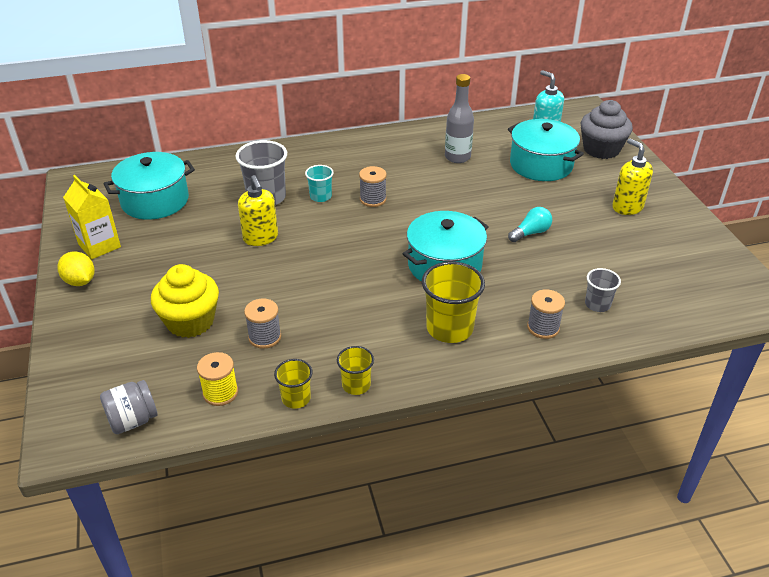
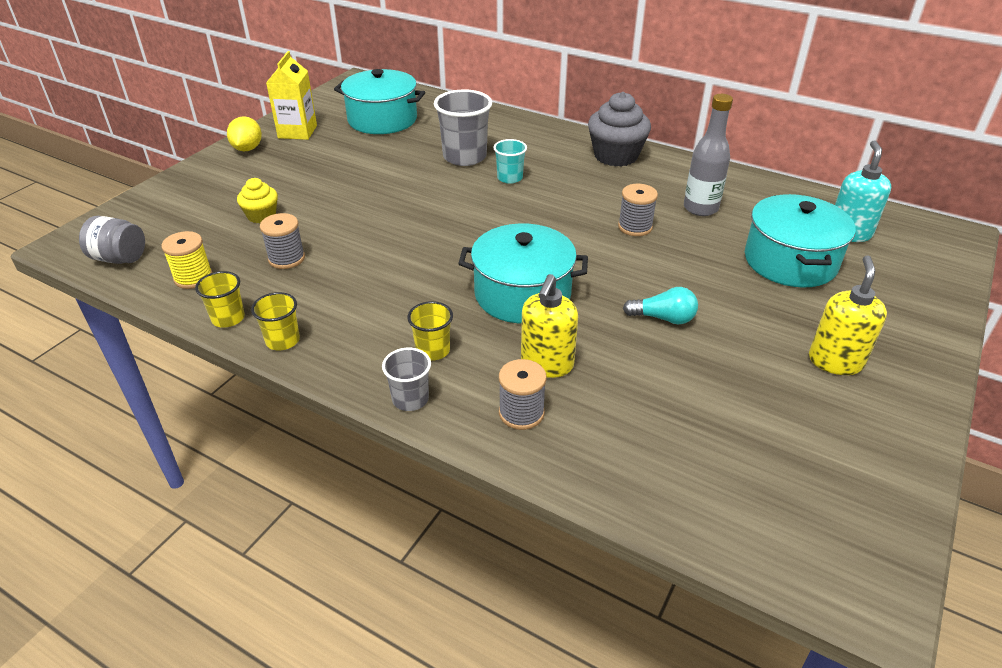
camera: 45 degrees right, 0 degrees up
yellow cupcake [151,264,219,338] -> yellow cupcake [237,178,278,223], size x0.57
yellow soap dispenser [238,175,278,246] -> yellow soap dispenser moved to [521,274,578,378]
grey spool [359,166,386,207] -> grey spool moved to [618,184,658,236]
yellow cup [422,261,485,343] -> yellow cup [407,301,453,361], size x0.56
grey cupcake [581,100,633,159] -> grey cupcake moved to [588,92,651,167]
grey cup [585,268,621,312] -> grey cup moved to [382,348,431,411]

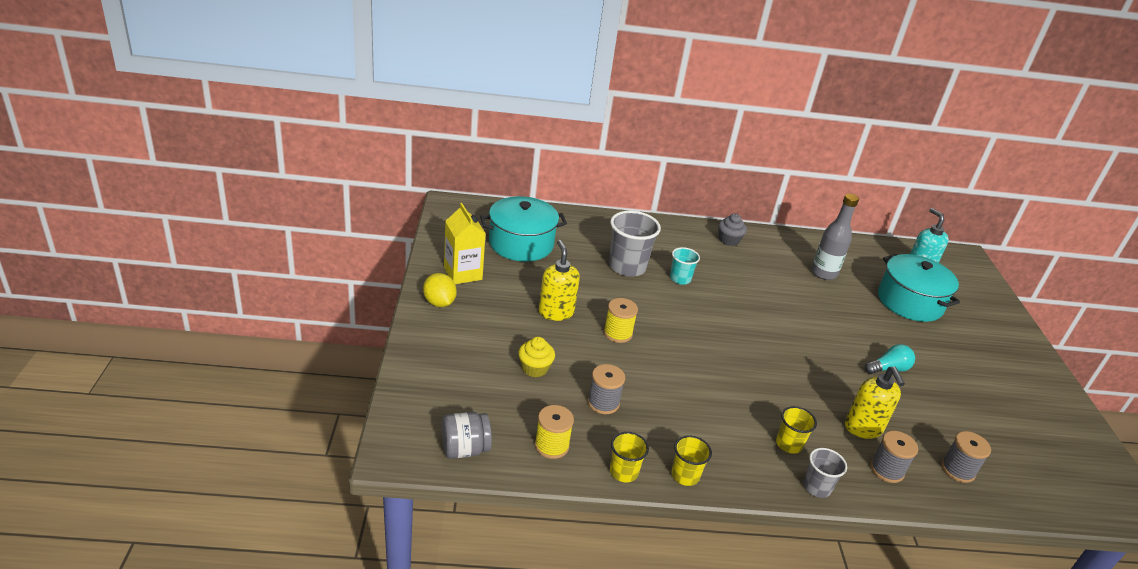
camera: 35 degrees left, 5 degrees down
turquoise pot [458,223,588,324] -> none
grey cupcake [588,92,651,167] -> grey cupcake [718,214,747,246], size x0.57
grey spool [618,184,658,236] -> grey spool moved to [941,431,991,483]
yellow soap dispenser [809,256,887,375] -> yellow soap dispenser moved to [539,240,580,321]
none -> yellow spool [604,298,638,343]

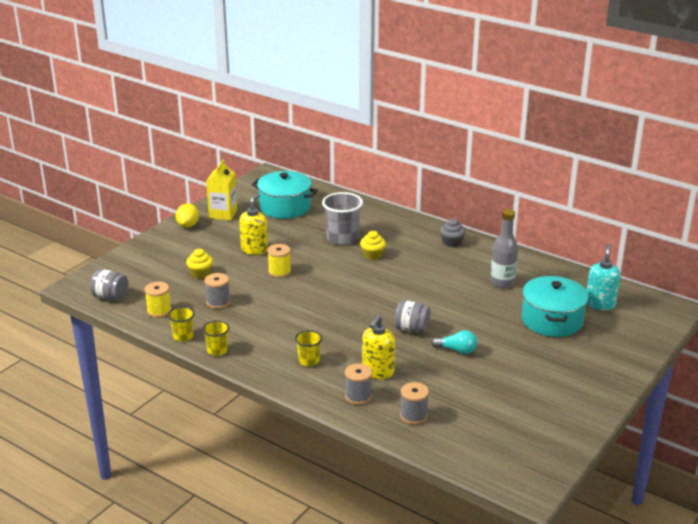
camera: 40 degrees right, 5 degrees down
turquoise cup [670,247,700,285] -> yellow cupcake [360,231,386,260]
grey cup [803,448,847,498] -> none
none -> grey jar [394,300,431,333]

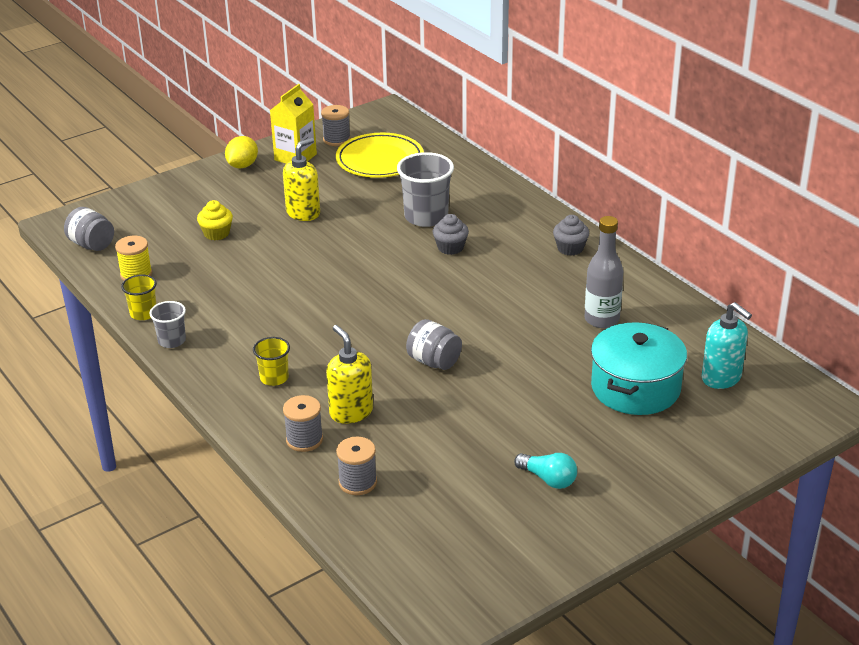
camera: 20 degrees right, 5 degrees up
yellow cup [202,320,229,356] -> grey cup [149,301,186,348]
grey spool [205,273,230,309] -> grey spool moved to [321,105,351,146]
turquoise pot [252,171,318,219] -> yellow plate [336,133,424,178]
yellow spool [267,244,291,278] -> none
yellow cupcake [360,231,386,260] -> grey cupcake [433,214,469,255]
yellow soap dispenser [362,315,395,379] -> yellow soap dispenser turned 105 degrees clockwise [326,325,373,424]
turquoise light bulb [431,330,477,354] -> turquoise light bulb moved to [514,453,577,489]
turquoise soap dispenser [587,244,620,310] -> turquoise soap dispenser turned 105 degrees clockwise [702,302,752,389]

